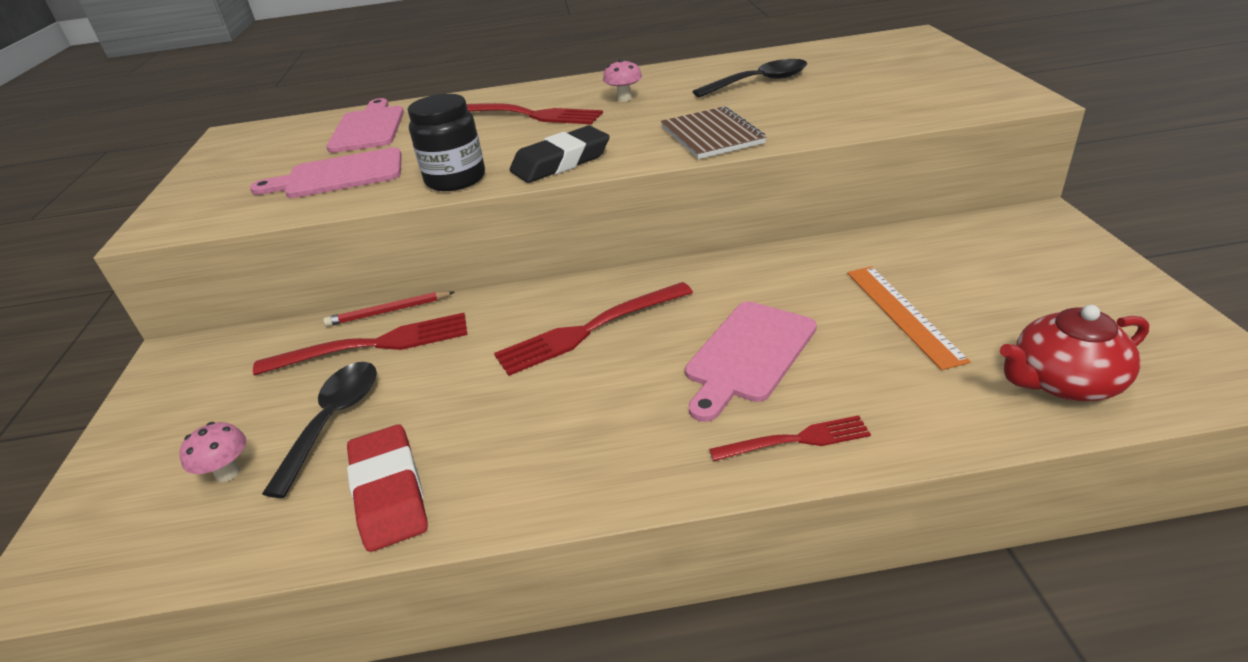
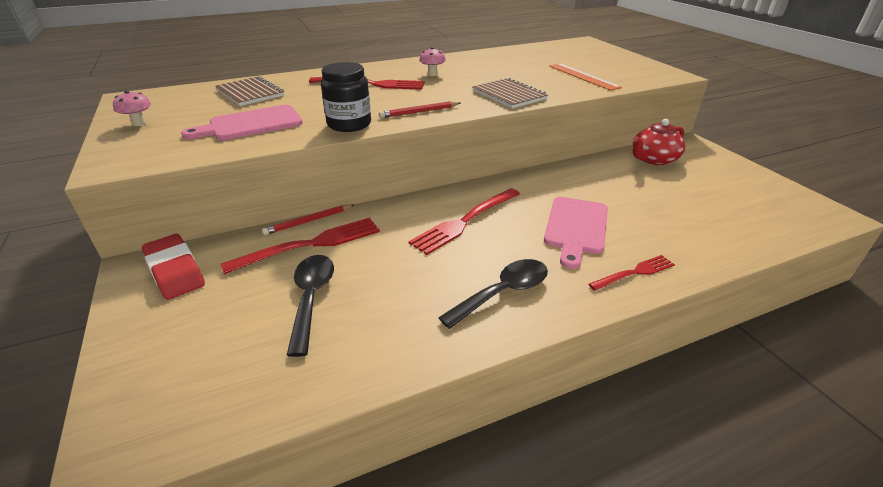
camera: 20 degrees left, 0 degrees up
pink mushroom [179,422,246,482] -> pink mushroom moved to [113,91,151,126]
pink cutting board [326,98,404,153] -> brown notebook [215,76,284,106]
red eraser [347,424,428,552] -> red eraser moved to [142,234,205,300]
black eraser [510,126,610,183] -> red pencil [379,101,460,118]
black spoon [693,59,807,98] -> black spoon moved to [438,259,548,329]
orange ruler [847,266,971,370] -> orange ruler moved to [549,63,622,91]
red teapot [1000,305,1149,401] -> red teapot moved to [633,119,685,165]

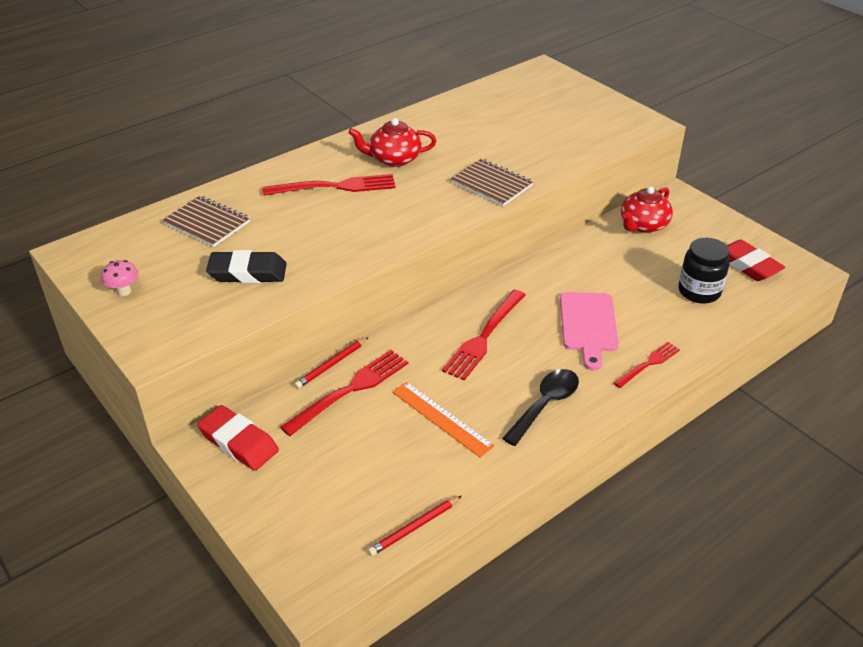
camera: 15 degrees left, 5 degrees up
pink cutting board [181,105,303,140] -> black eraser [206,250,287,283]
black spoon [287,255,334,357] -> none
black jar [321,62,371,132] -> black jar moved to [678,238,730,304]
red pencil [379,101,460,118] -> red pencil moved to [368,496,462,556]
pink mushroom [419,47,446,76] -> red teapot [348,118,437,167]
orange ruler [549,63,622,91] -> orange ruler moved to [392,382,495,457]
none -> red eraser [727,239,785,281]

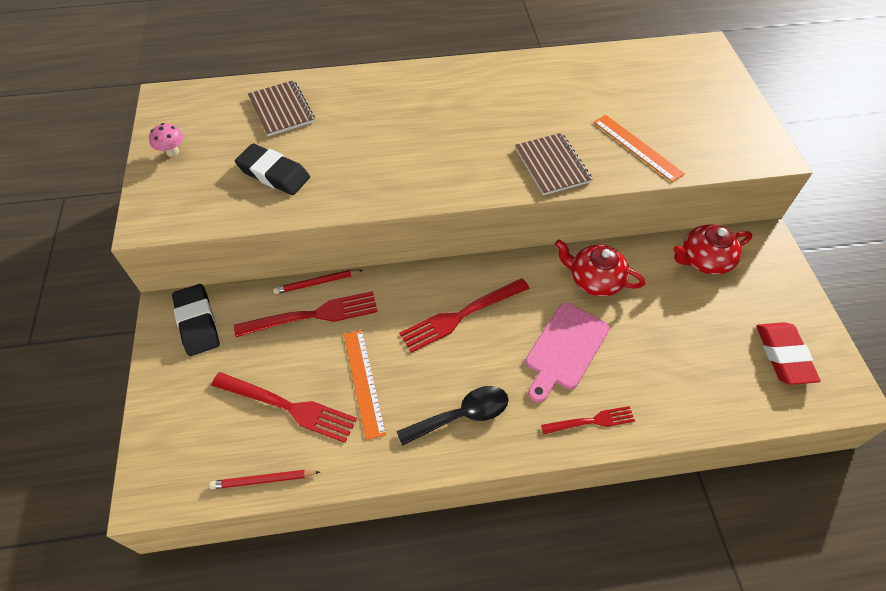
camera: 30 degrees right, 15 degrees up
red eraser [197,405,279,471] -> black eraser [172,284,220,356]
red fork [263,174,396,196] -> red fork moved to [211,372,357,443]
red teapot [348,118,437,167] -> red teapot moved to [555,239,645,297]
black jar [678,238,730,304] -> none
none -> orange ruler [594,115,685,182]

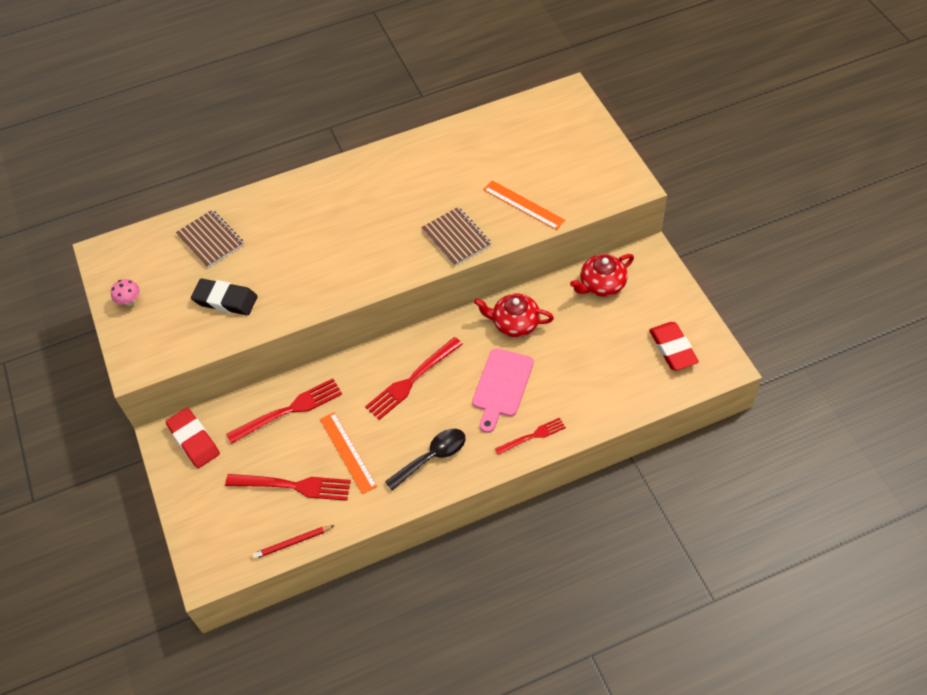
camera: 10 degrees left, 0 degrees up
black eraser [172,284,220,356] -> red eraser [166,408,220,468]
red pencil [273,270,363,294] -> none

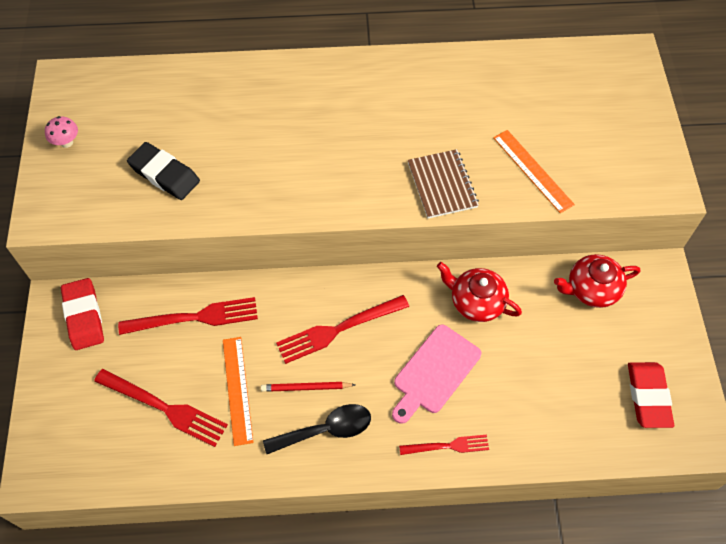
camera: 15 degrees right, 5 degrees up
brown notebook [176,210,244,268] -> none
red pencil [252,525,335,559] -> red pencil moved to [261,382,356,392]

